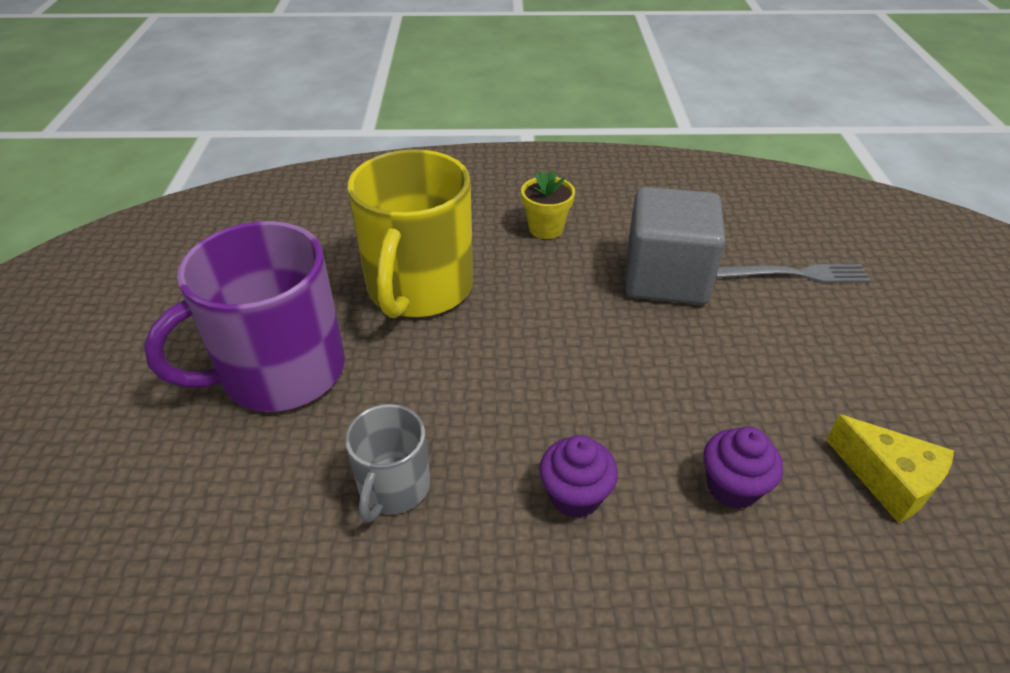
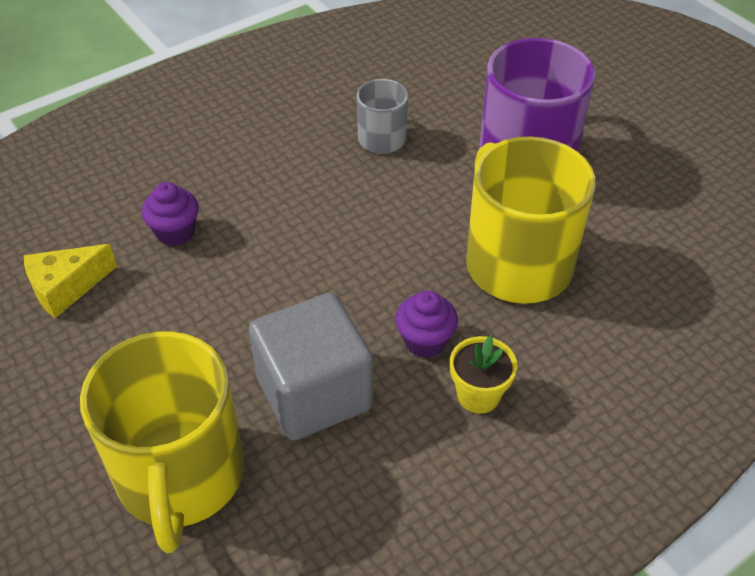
camera: 145 degrees right, 5 degrees up
purple cupcake [539,435,618,518] -> purple cupcake moved to [395,290,458,358]
grey fork [716,264,871,283] -> yellow mug [80,331,244,553]
yellow cheese [826,414,954,523] -> yellow cheese turned 45 degrees counterclockwise [24,244,117,318]

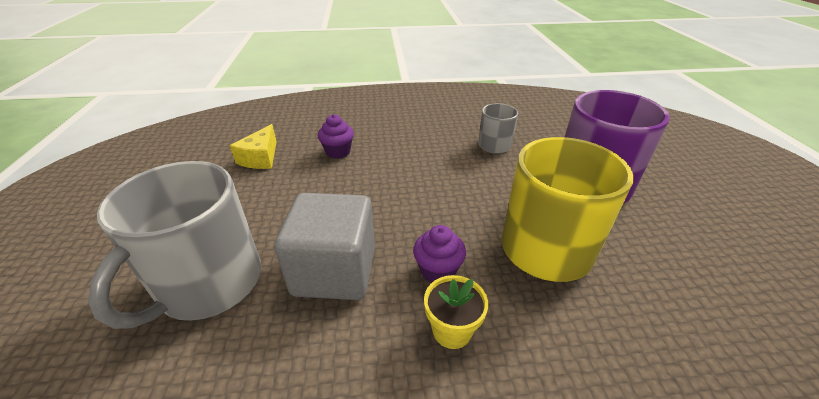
camera: 30 degrees right, 10 degrees down
yellow cheese [24,244,117,318] -> yellow cheese turned 75 degrees counterclockwise [230,124,277,169]
yellow mug [80,331,244,553] -> grey mug [88,161,262,329]

